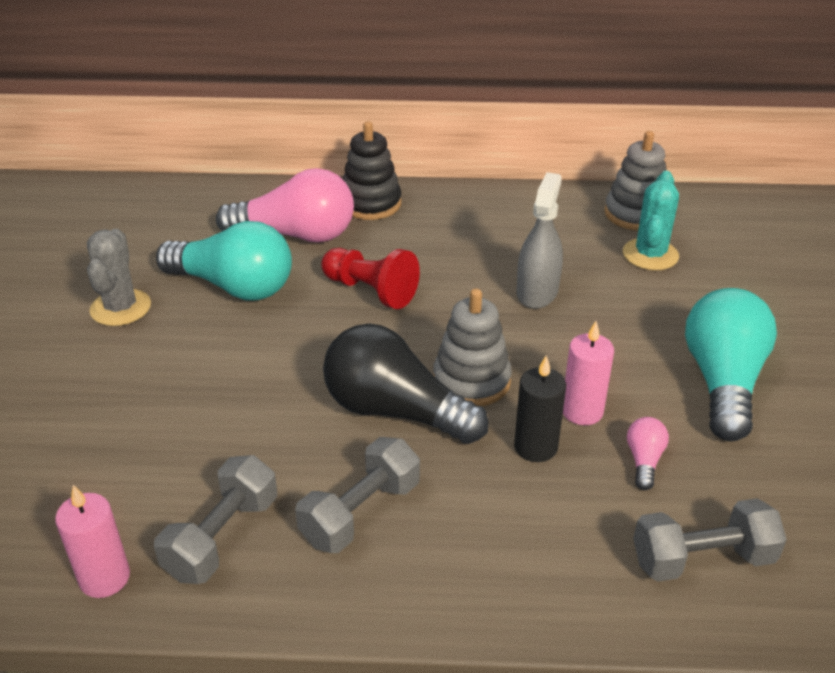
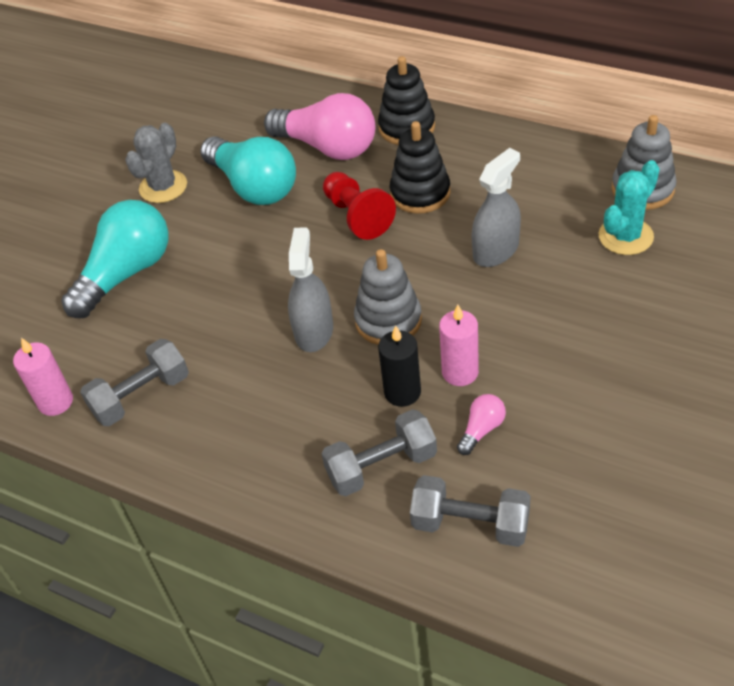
camera: 30 degrees right, 10 degrees up
grey dumbbell [295,437,420,553] -> grey dumbbell moved to [321,409,437,496]
black light bulb [323,324,489,444] -> grey spray bottle [288,228,333,352]
turquoise light bulb [685,288,777,441] -> turquoise light bulb moved to [61,200,169,318]
none -> black stacking toy [390,121,450,214]

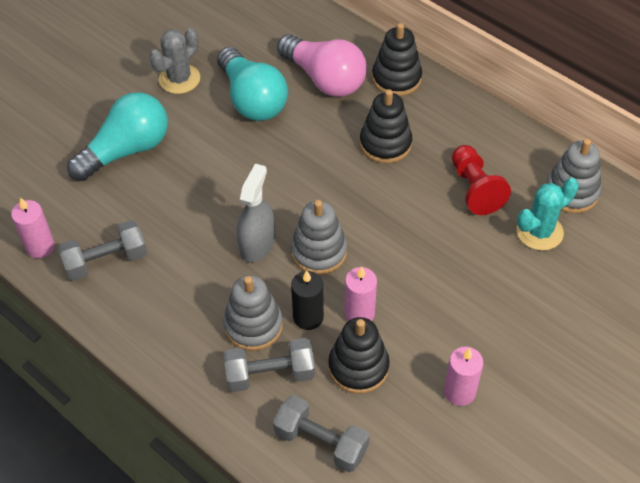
camera: 10 degrees right, 5 degrees up
red pawn [323,172,396,240] -> red pawn moved to [452,145,511,215]
pink light bulb [457,394,506,455] -> black stacking toy [328,317,390,394]
grey spray bottle [472,148,521,267] -> none
none -> grey stacking toy [223,275,283,351]
none -> pink candle [444,347,483,406]

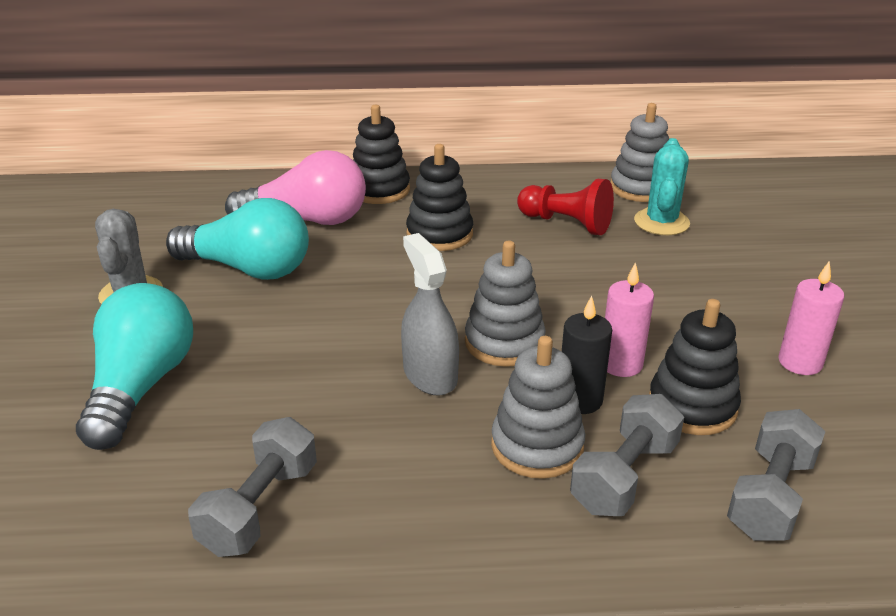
camera: 45 degrees left, 20 degrees down
pink candle [11,197,55,258] -> none
grey dumbbell [273,395,370,472] -> grey dumbbell turned 45 degrees counterclockwise [727,409,826,541]

